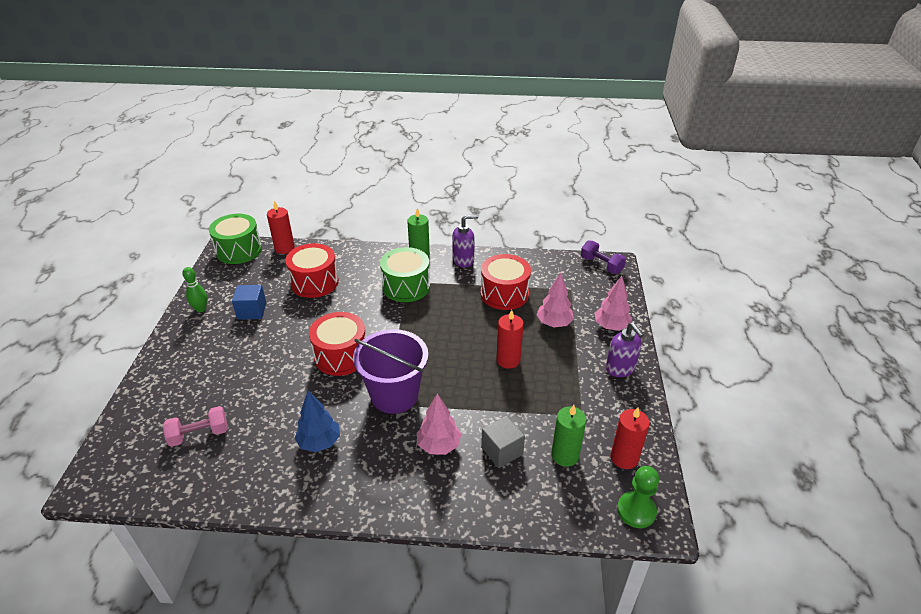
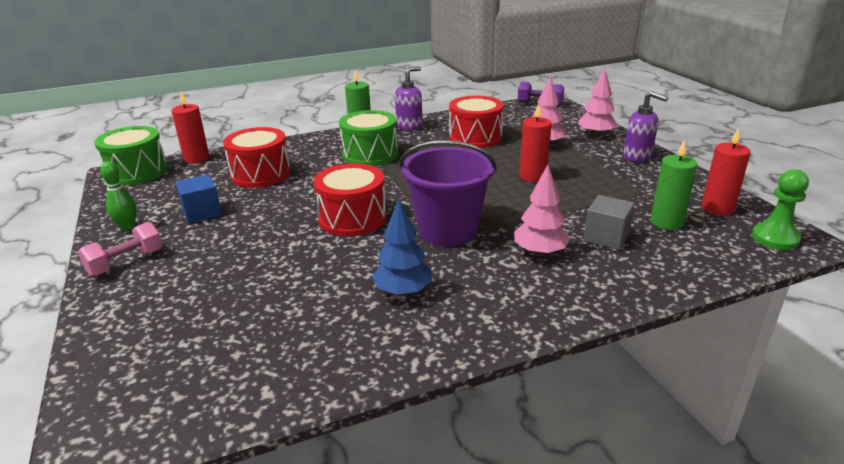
camera: 25 degrees left, 10 degrees down
pink dumbbell [163,406,228,447] -> pink dumbbell moved to [78,222,163,277]

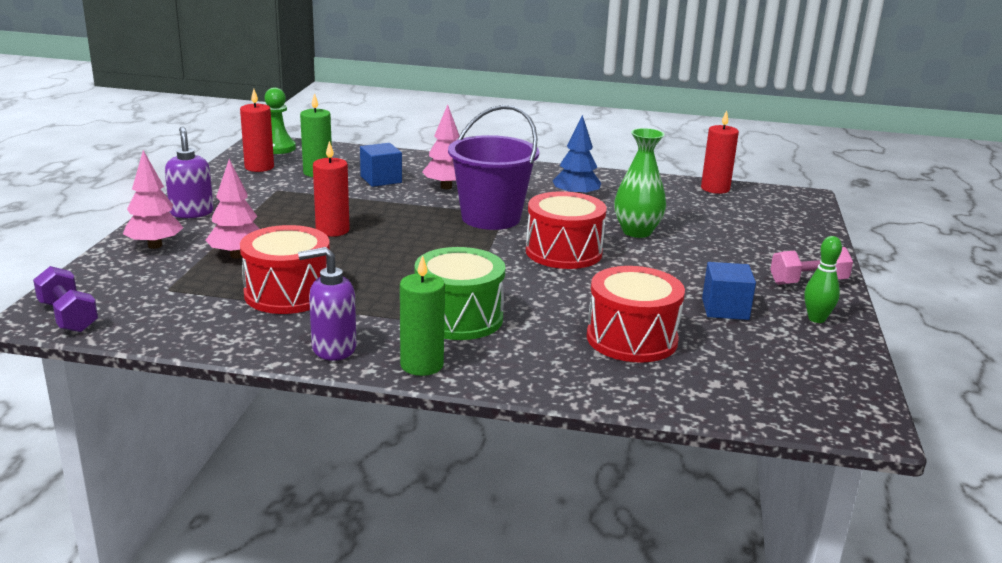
camera: 150 degrees left, 5 degrees down
green drum [94,126,168,185] -> none
red candle [172,92,209,164] -> red candle moved to [701,110,739,194]
grey cube [584,195,635,250] -> blue cube [360,143,402,187]
none -> green vase [614,128,666,238]

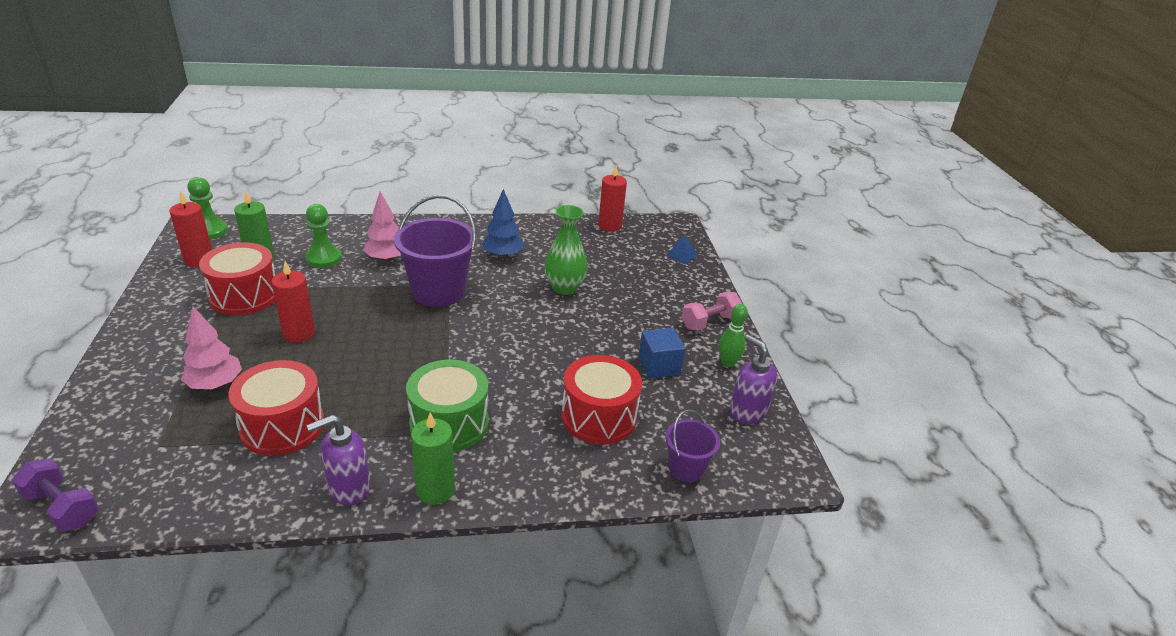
camera: 20 degrees left, 10 degrees up
pink tree [123,150,183,249] -> none
purple soap dispenser [165,127,213,218] -> purple soap dispenser moved to [730,334,777,424]
blue cube [360,143,402,187] -> green pawn [305,204,342,268]
red drum [526,191,607,269] -> red drum moved to [199,242,275,315]
none -> purple bucket [665,409,720,482]
none -> blue pyramid [666,235,697,264]

